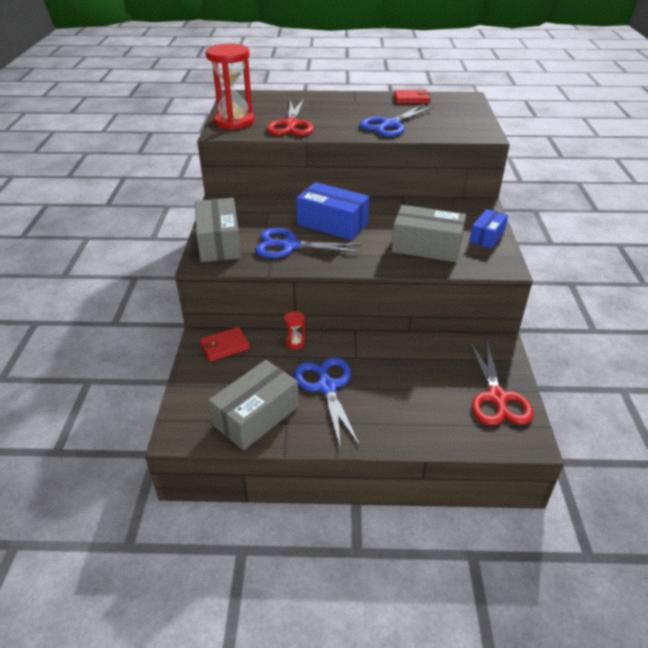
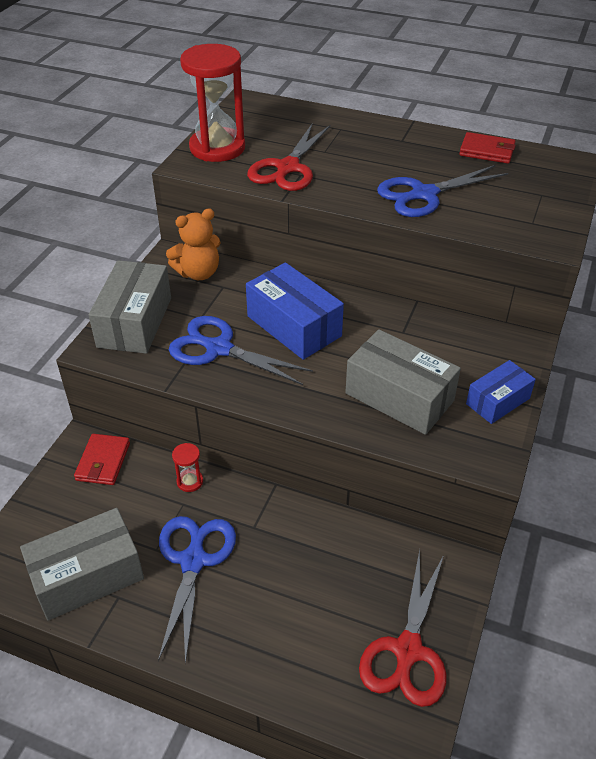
camera: 20 degrees right, 5 degrees up
red wallet [200,327,250,362] -> red wallet turned 75 degrees counterclockwise [74,434,130,485]
none -> orange teddy bear [166,208,221,280]

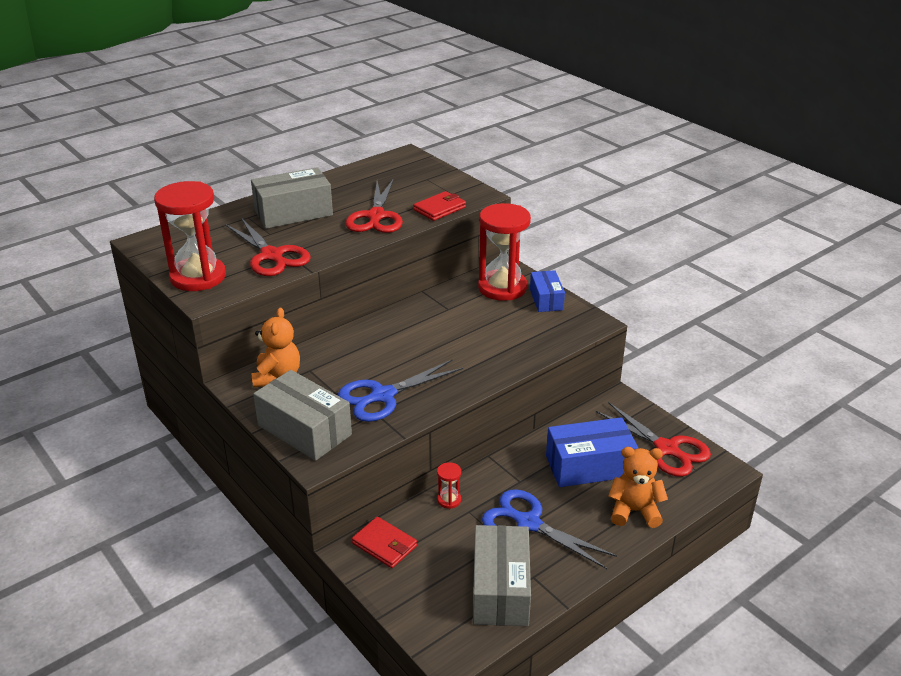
camera: 60 degrees left, 10 degrees down
blue box [246,262,344,360] -> blue box moved to [546,417,638,487]
grey box [345,329,461,435] -> grey box moved to [251,167,333,229]
blue scissors [377,165,508,217] -> red scissors [345,179,403,233]
red wallet [459,132,516,164] -> red wallet moved to [413,191,466,221]
none -> red hourglass [478,203,531,301]
none -> orange teddy bear [608,447,668,528]

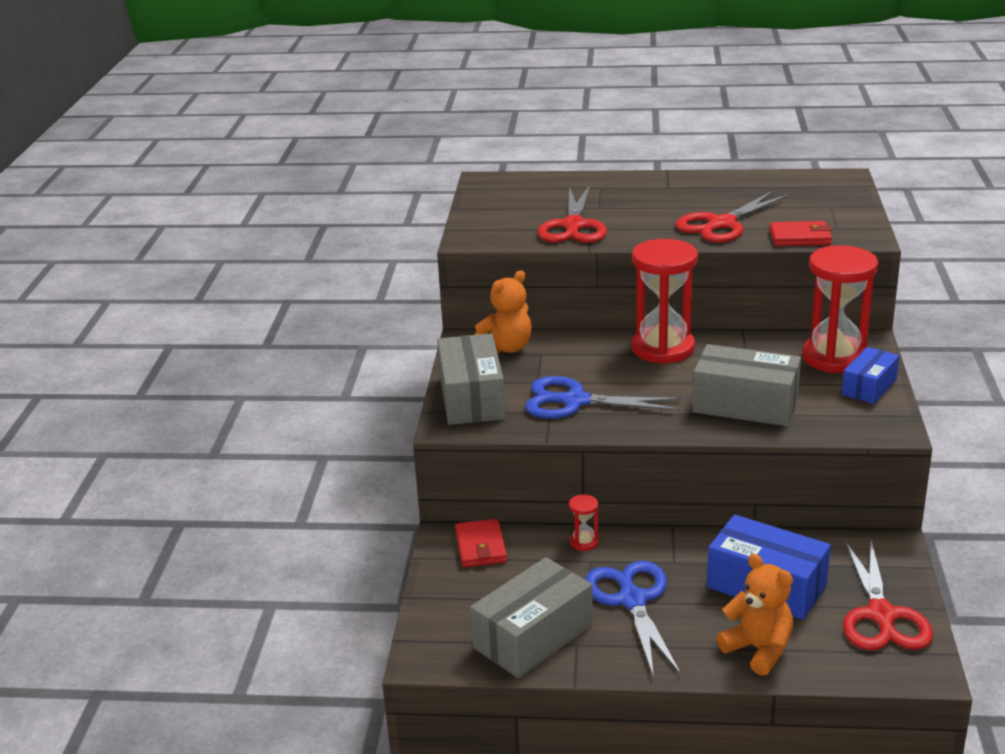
camera: 45 degrees right, 5 degrees down
red hourglass [154,181,226,291] -> red hourglass moved to [631,239,698,364]
grey box [251,167,333,229] -> grey box moved to [692,344,801,426]

